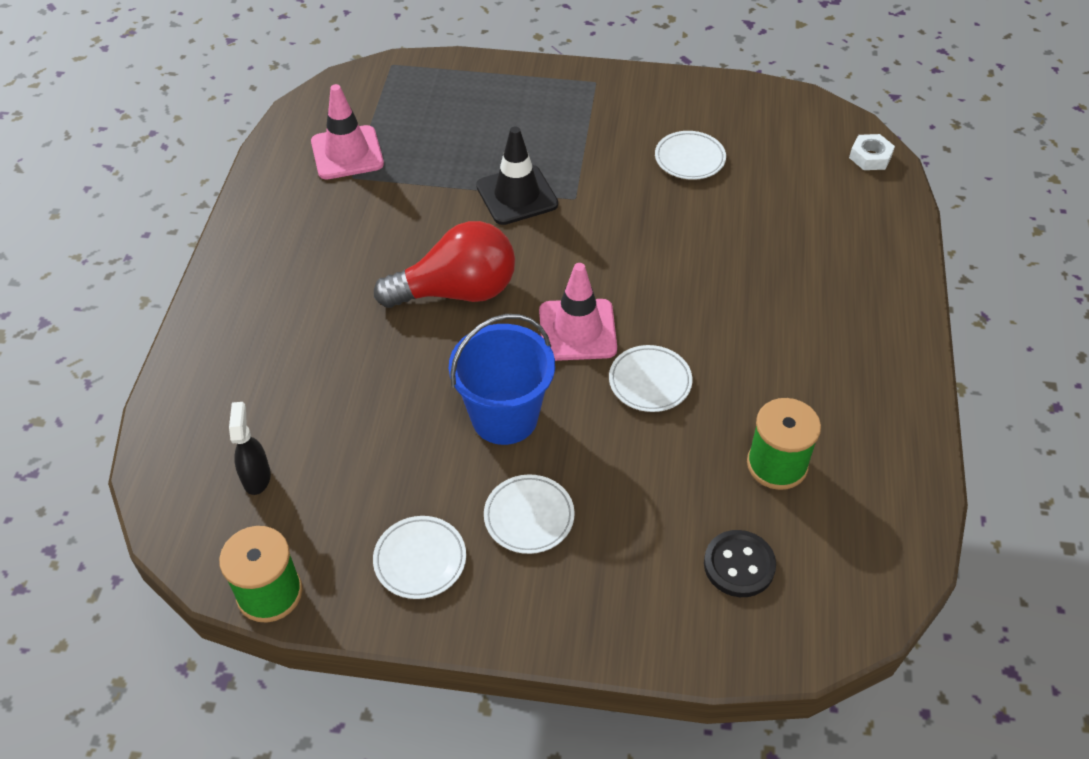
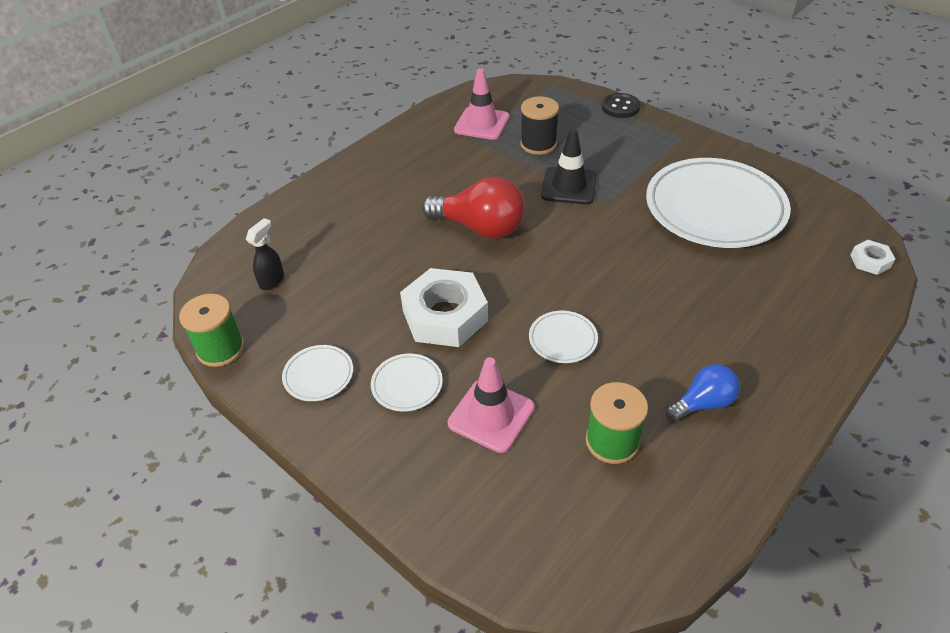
camera: 35 degrees right, 5 degrees down
blue bucket [449,314,555,445] -> white nut [400,268,488,347]
pink traffic cone [539,263,617,361] -> pink traffic cone moved to [448,357,534,453]
white plate [655,131,726,180] -> white plate [646,158,791,248], size x2.36
black button [704,530,776,597] -> black button moved to [602,93,641,118]
none -> black spool [520,96,559,155]
none -> blue light bulb [666,364,740,421]

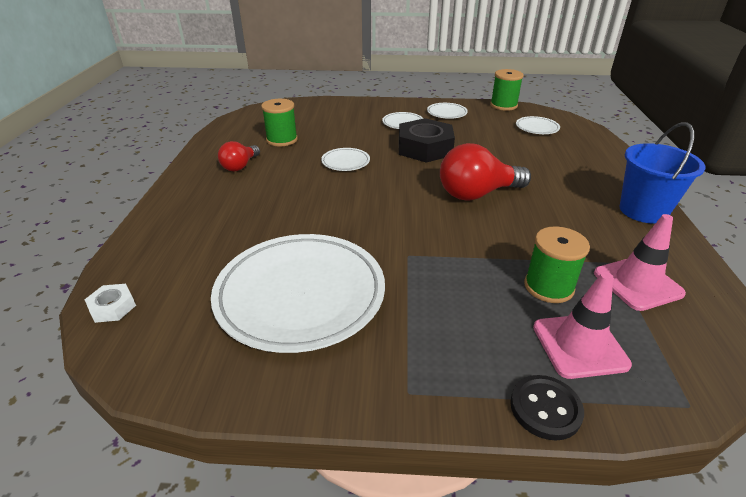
camera: 140 degrees right, 10 degrees down
black spray bottle [246,218,284,290] -> white plate [516,116,560,134]
white nut [400,268,488,347] -> black nut [399,118,455,163]
pink traffic cone [448,357,534,453] -> pink traffic cone moved to [533,272,632,379]
black spool [520,96,559,155] -> green spool [524,226,590,303]
black traffic cone [541,129,597,205] -> none
blue light bulb [666,364,740,421] -> red light bulb [218,141,260,171]
none -> blue bucket [620,122,705,224]

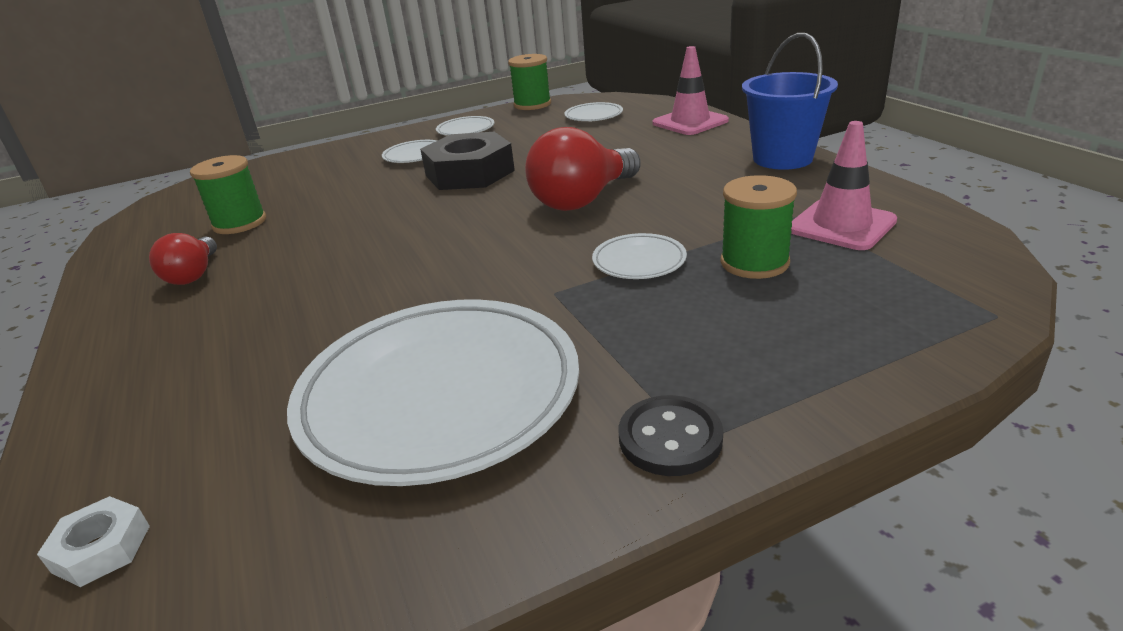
camera: 25 degrees left, 5 degrees down
white plate [321,148,370,171] -> white plate moved to [592,233,687,279]
black button [510,375,584,441] -> black button moved to [619,395,723,476]
pink traffic cone [533,272,632,379] -> pink traffic cone moved to [653,46,729,135]

